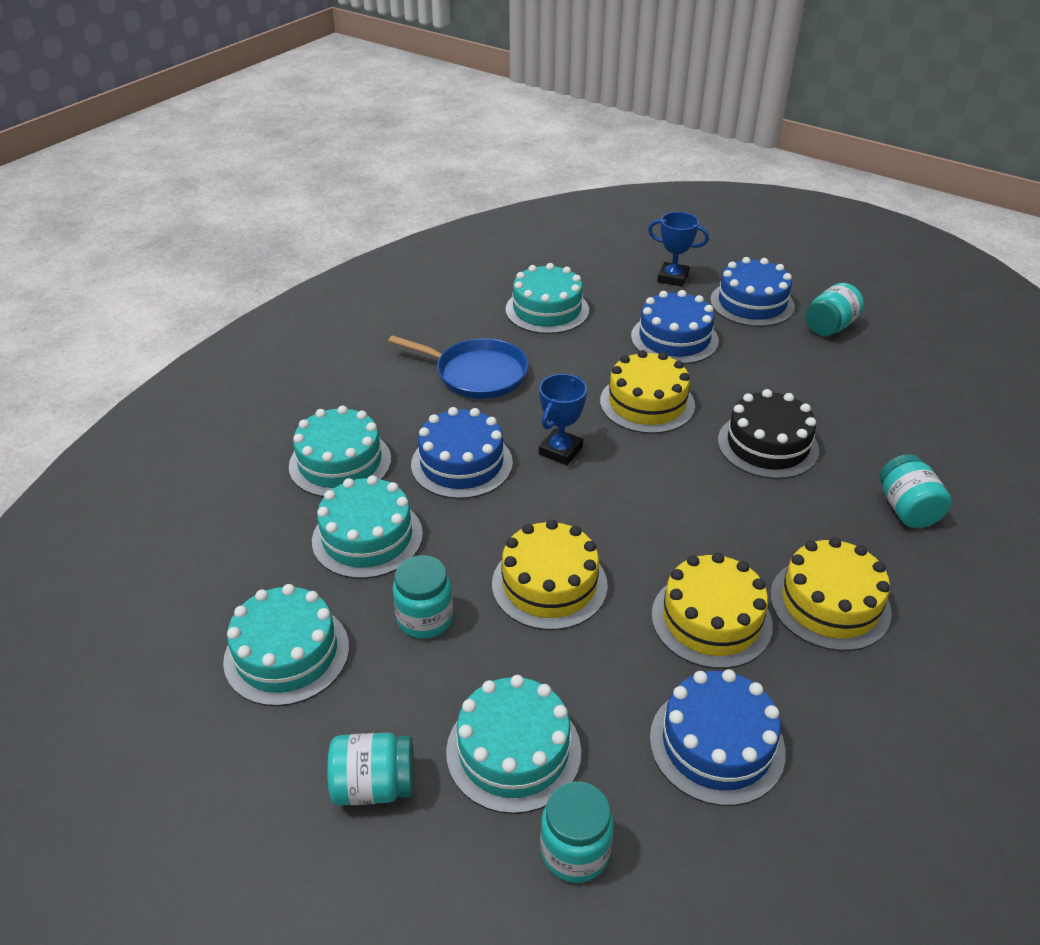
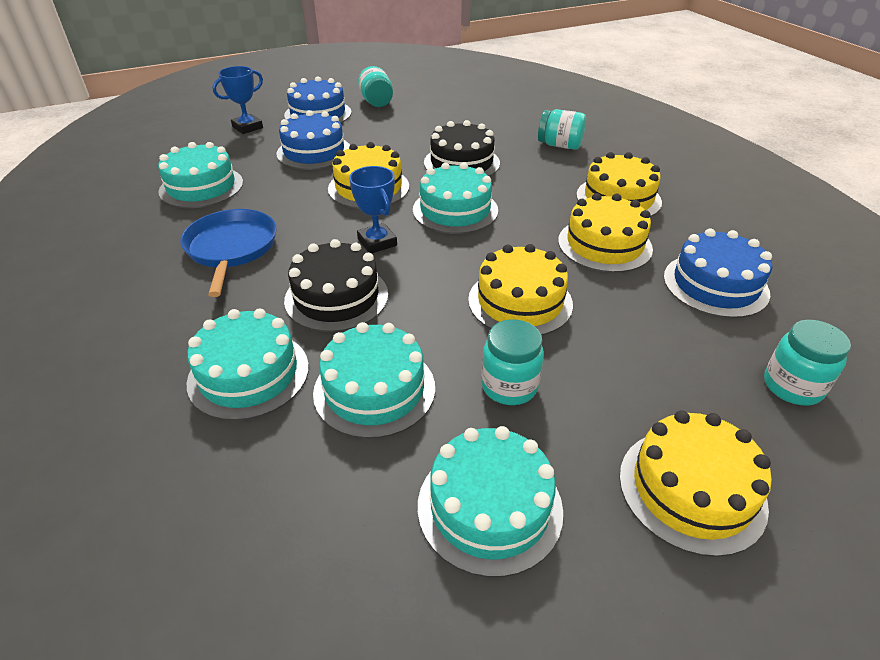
camera: 60 degrees left, 0 degrees up
turquoise jar [327,732,414,806] -> yellow cake [619,411,772,557]
blue pan [388,335,529,399] -> blue pan turned 60 degrees counterclockwise [180,209,277,297]
blue cake [411,407,513,499] -> black cake [284,239,388,332]
turquoise cake [446,675,581,814] -> turquoise cake moved to [413,162,498,234]

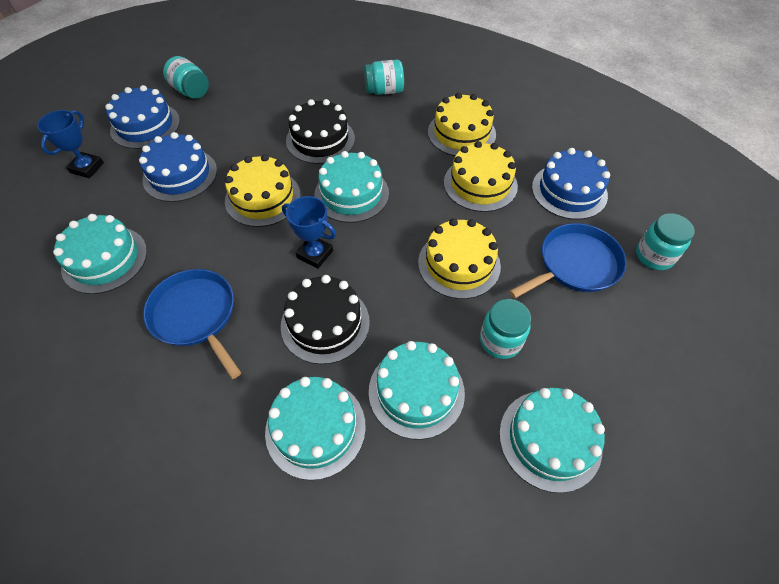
camera: 30 degrees left, 15 degrees up
yellow cake [619,411,772,557] -> none
none -> blue pan [509,223,626,298]

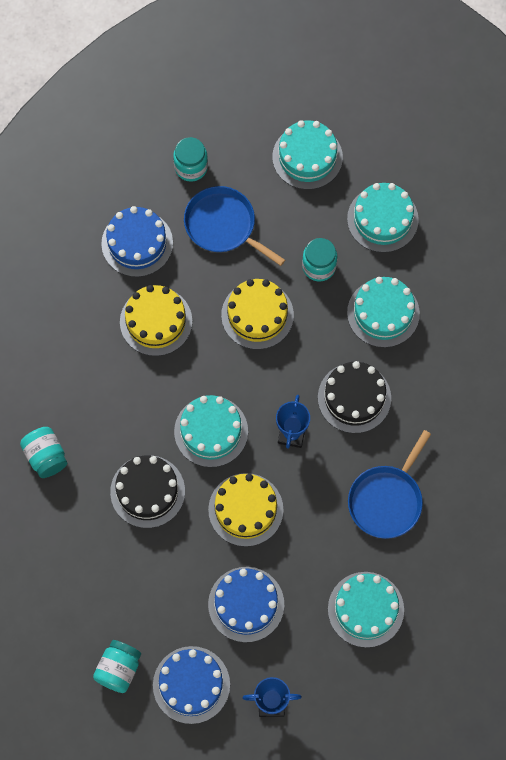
camera: 110 degrees left, 15 degrees up
turquoise cake [265,377,366,480] -> turquoise cake moved to [272,120,343,190]
yellow cake [428,93,496,156] -> none

